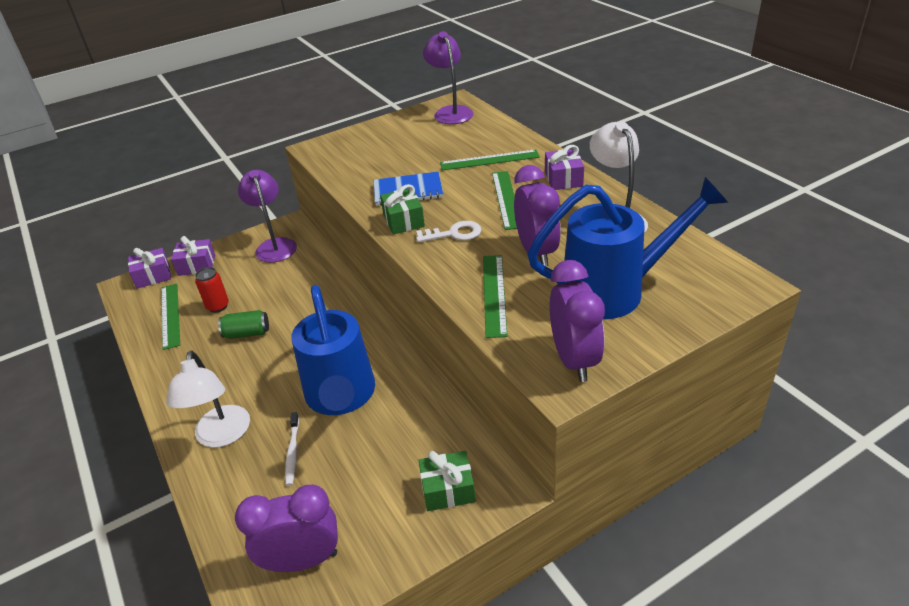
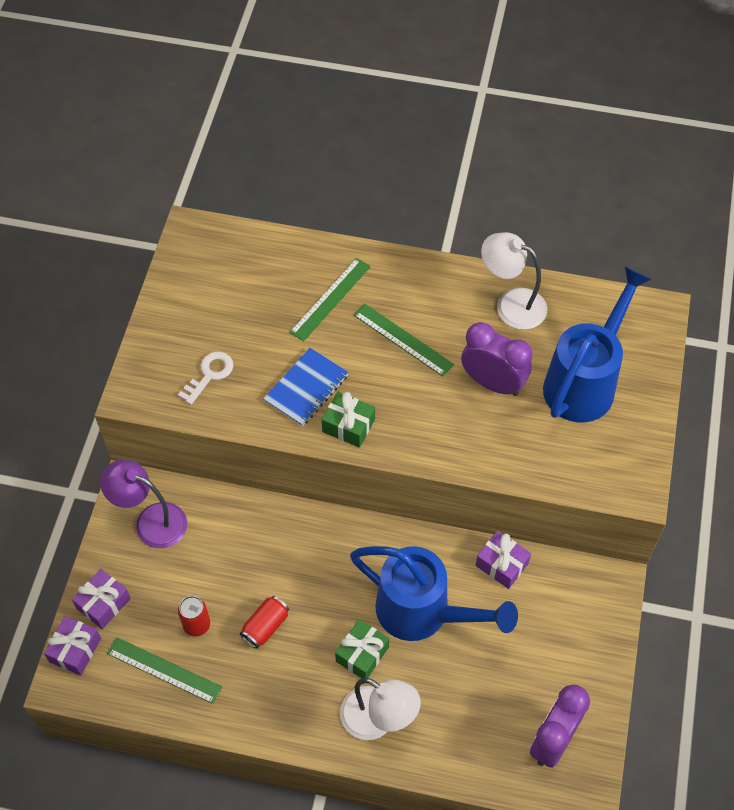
camera: 50 degrees left, 20 degrees up
green can [218,310,269,339] -> red can [240,596,289,649]
white toothbrush [285,412,299,486] -> none
white key [416,221,481,242] -> white key moved to [178,352,234,405]
green gift [418,451,475,511] -> green gift moved to [335,619,389,678]
purple lamp [423,31,473,124] -> none
green ruler [483,255,507,338] -> none
purple gift [545,145,584,190] -> purple gift moved to [475,531,531,589]
purple clock [550,260,605,382] -> none

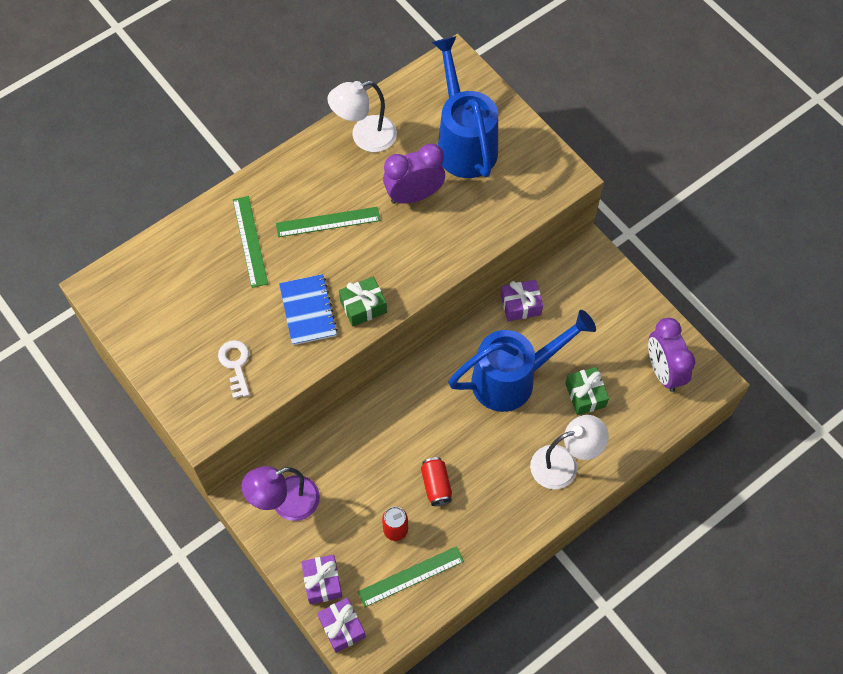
camera: 50 degrees left, 5 degrees up
green gift [335,619,389,678] -> green gift moved to [565,367,609,415]

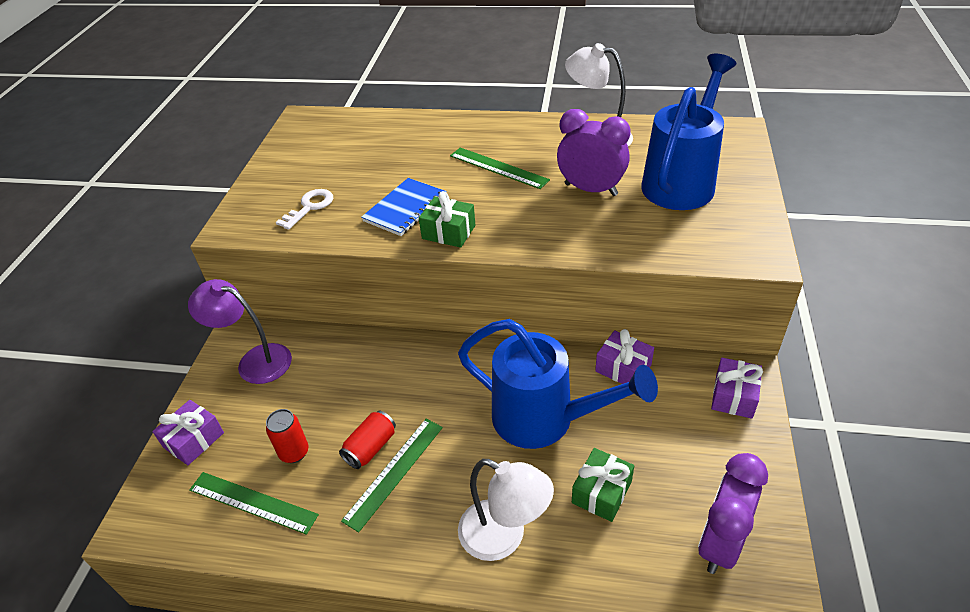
camera: 50 degrees right, 20 degrees down
green ruler [233,196,268,288] -> green ruler moved to [341,419,443,533]
purple gift [317,598,366,653] -> purple gift moved to [711,358,763,419]

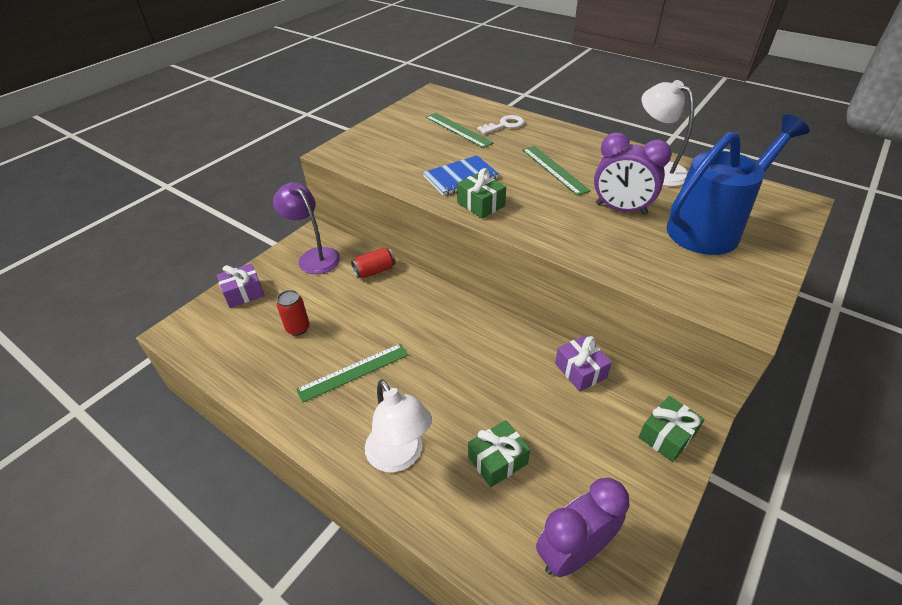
camera: 25 degrees right, 0 degrees up
green ruler [189,472,319,535] -> green ruler moved to [426,113,494,148]
white key [276,189,333,230] -> white key moved to [477,115,524,134]
red can [339,411,396,469] -> red can moved to [351,247,395,278]
blue watering can [458,319,658,449] -> none
purple clock [557,109,630,196] -> purple clock turned 150 degrees clockwise [594,133,672,215]
purple gift [711,358,763,419] -> green gift [639,396,704,462]

